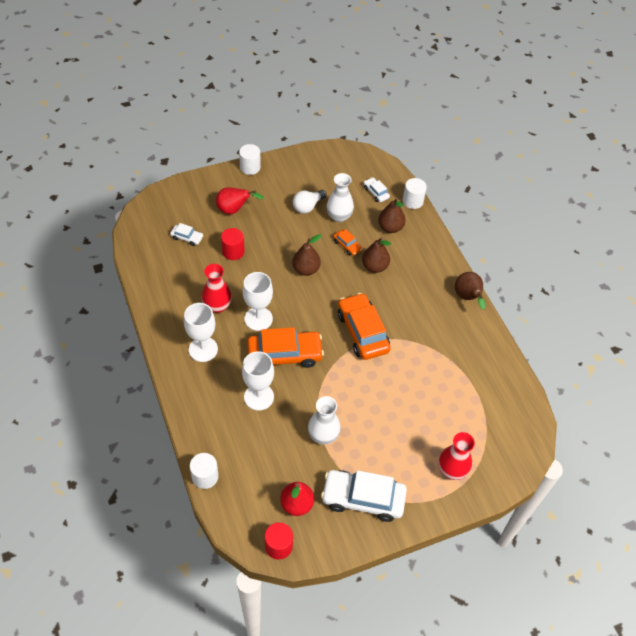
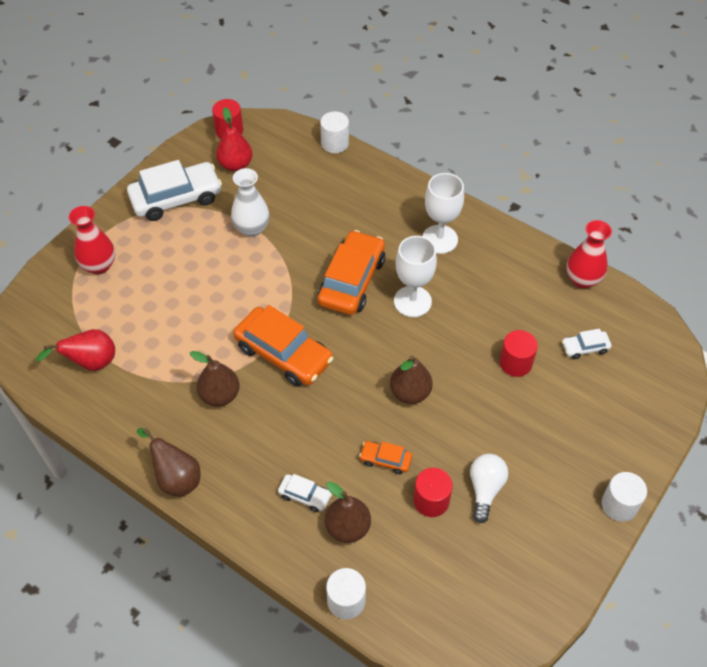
camera: 150 degrees right, 0 degrees up
red vase [202,264,232,313] -> red vase moved to [567,220,612,289]
red pear [216,188,264,214] -> red pear moved to [36,329,115,371]
white goblet [242,351,274,410] -> none
orange car [247,327,324,368] -> orange car turned 150 degrees clockwise [318,230,385,315]
white vase [326,173,354,222] -> red cylinder [413,468,453,517]
brown pear [362,237,391,273] -> brown pear moved to [190,351,240,406]
white car [364,177,390,202] -> white car moved to [278,474,332,512]

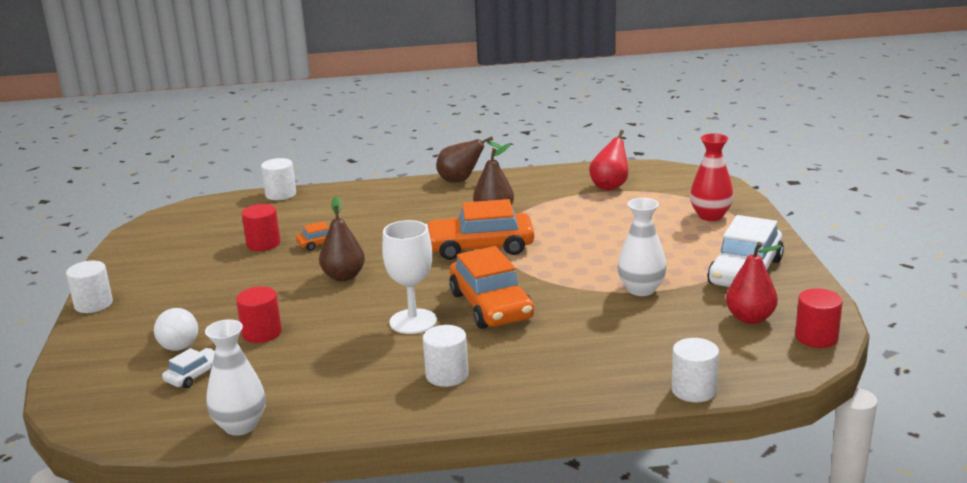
camera: 140 degrees right, 30 degrees down
white car [278,474,332,512] -> none
brown pear [325,482,371,543] -> none
white goblet [422,173,464,254] -> white cylinder [423,325,469,387]
white light bulb [470,454,508,523] -> white light bulb moved to [154,308,198,351]
red vase [567,220,612,289] -> white vase [205,319,266,435]

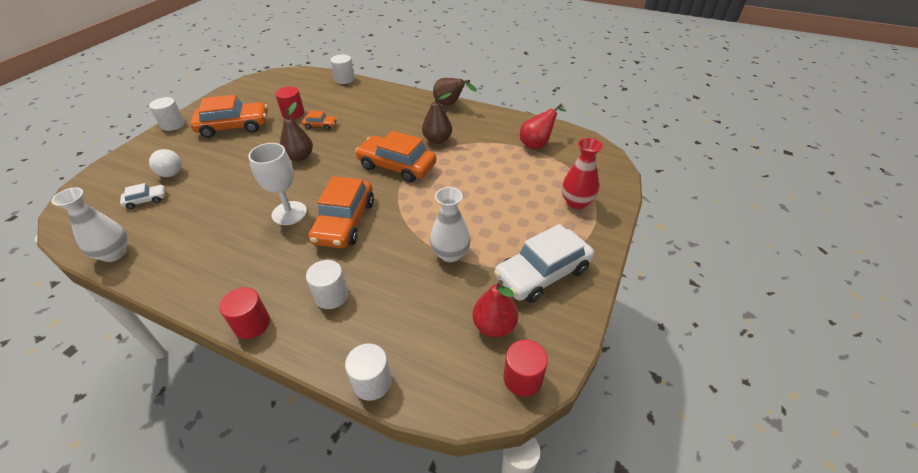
camera: 30 degrees right, 20 degrees up
white light bulb [154,308,198,351] -> white light bulb turned 45 degrees counterclockwise [149,149,182,177]
red cylinder [236,286,282,343] -> red cylinder moved to [219,287,270,339]
white cylinder [423,325,469,387] -> white cylinder moved to [306,260,349,309]
none -> orange car [190,95,268,138]

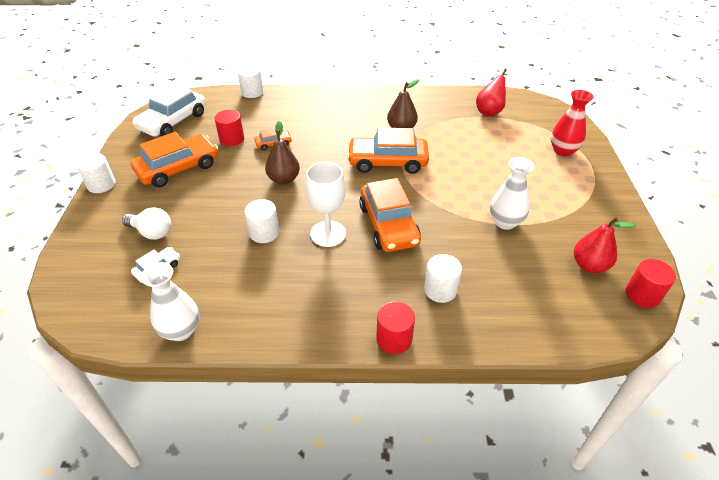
camera: 25 degrees left, 0 degrees up
white cylinder [345,343,392,401] -> white cylinder moved to [245,199,279,243]
brown pear [433,78,477,106] -> none
white car [494,224,594,303] -> white car moved to [132,83,206,137]

